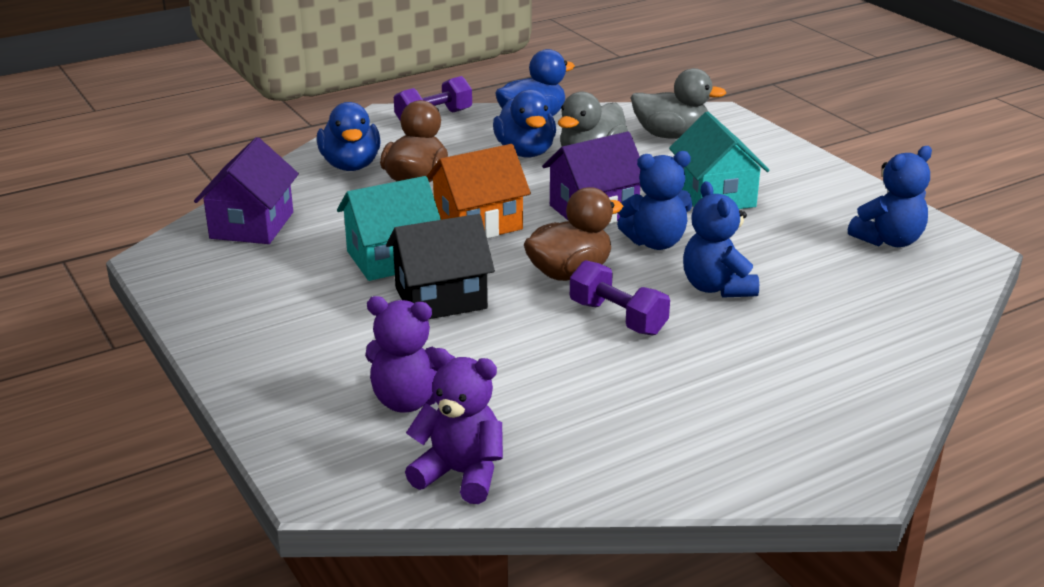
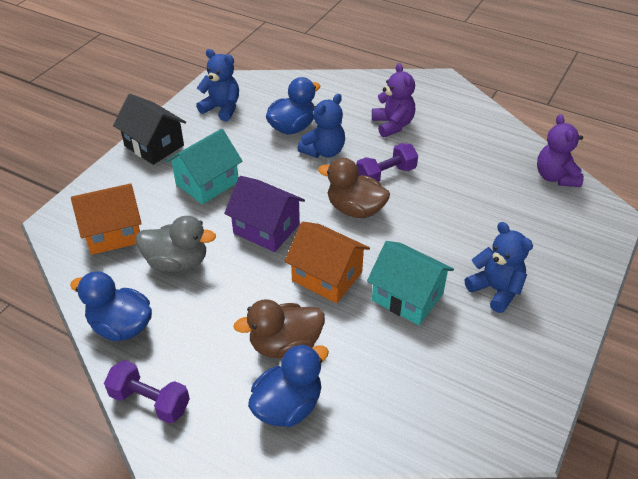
camera: 120 degrees left, 15 degrees up
purple house [194,137,299,244] -> none
purple teddy bear [365,296,455,413] -> purple teddy bear moved to [372,63,415,137]
black house [386,214,495,319] -> black house moved to [113,94,186,165]
blue duck [493,89,556,157] -> blue duck moved to [266,77,320,134]
purple dumbbell [570,260,670,335] -> purple dumbbell turned 45 degrees clockwise [356,143,418,182]
blue teddy bear [617,151,692,250] -> blue teddy bear moved to [465,222,533,313]
grey duck [631,68,727,139] -> orange house [71,183,142,255]

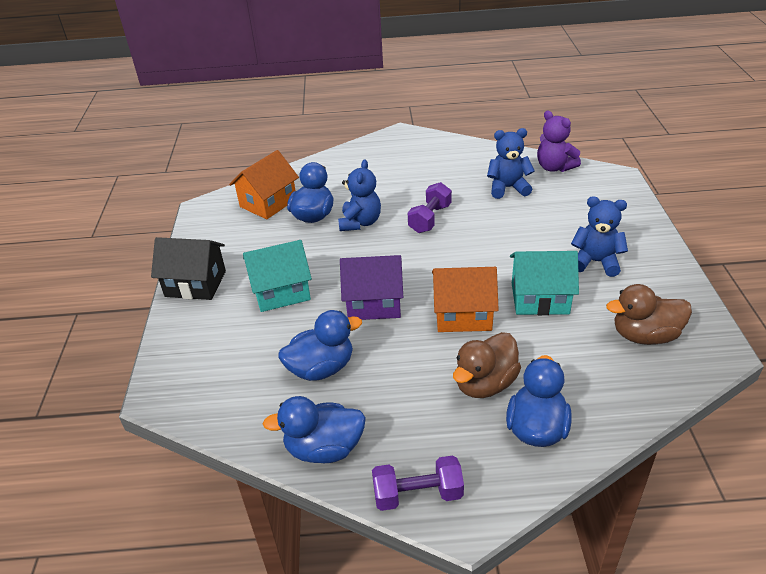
camera: 30 degrees left, 5 degrees down
orange house [71,183,142,255] -> orange house moved to [229,150,299,219]
grey duck [136,216,216,272] -> blue duck [278,310,362,381]
turquoise house [166,129,242,205] -> turquoise house turned 60 degrees clockwise [243,240,312,312]
blue teddy bear [196,49,239,121] -> blue teddy bear moved to [487,128,535,199]
brown duck [318,158,390,218] -> brown duck moved to [606,284,692,345]
purple teddy bear [372,63,415,137] -> none

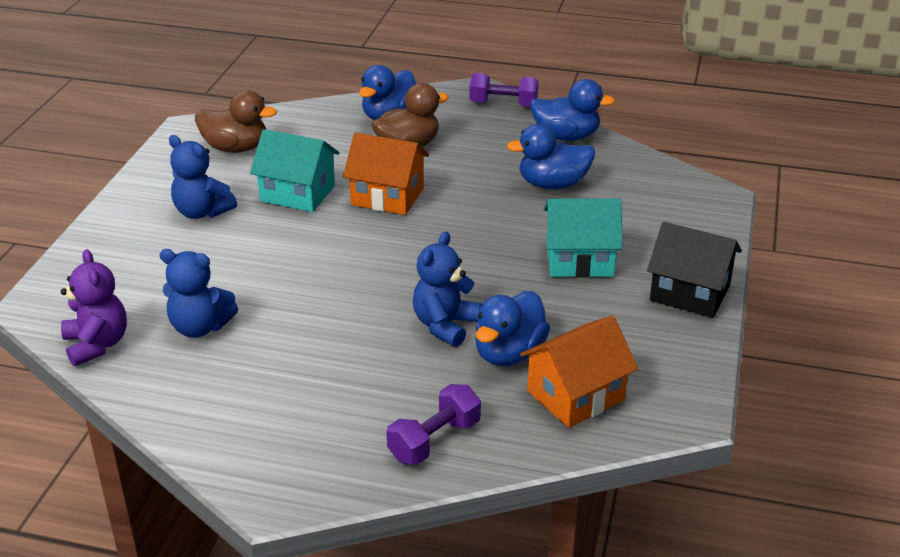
camera: 165 degrees left, 5 degrees down
purple house [340,255,403,320] -> none
purple dumbbell [408,182,452,233] -> purple dumbbell moved to [386,384,481,465]

